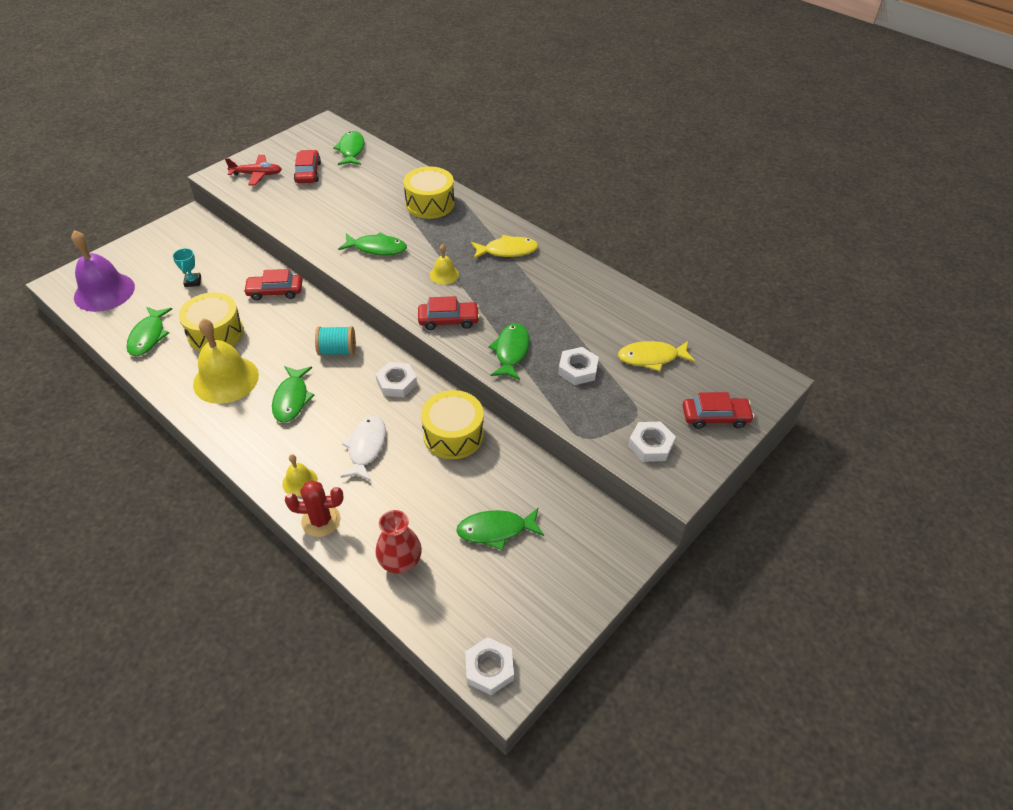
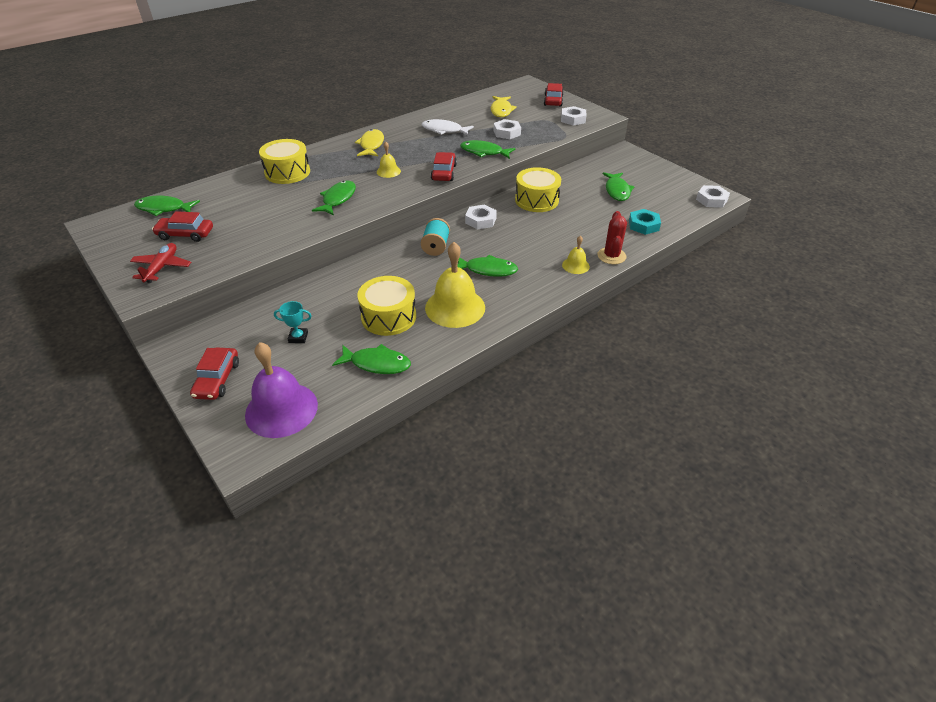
camera: 80 degrees left, 5 degrees down
red car [244,269,302,300] -> red car moved to [190,347,239,400]
white fish [341,416,386,481] -> white fish moved to [422,119,474,135]
red vase [376,510,422,574] -> turquoise nut [629,209,661,235]

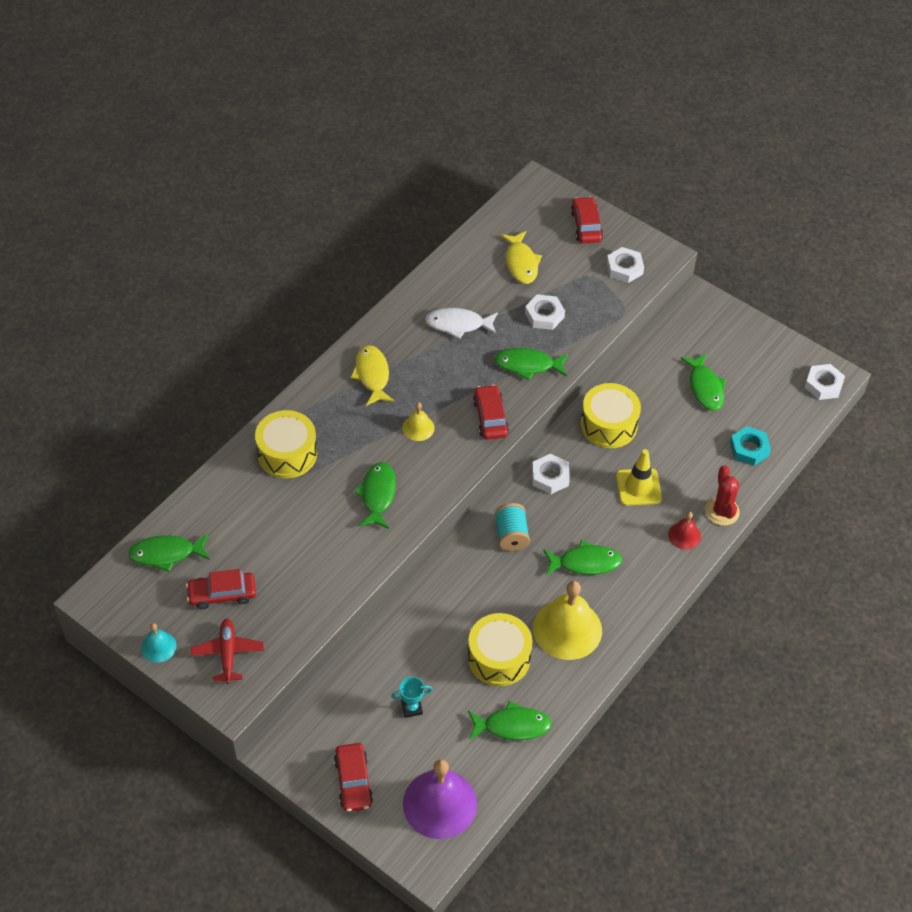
camera: 15 degrees left, 10 degrees up
yellow bell [562,236,590,274] -> red bell [668,512,701,550]
none -> turquoise bell [141,623,177,663]
none -> yellow traffic cone [616,449,662,506]

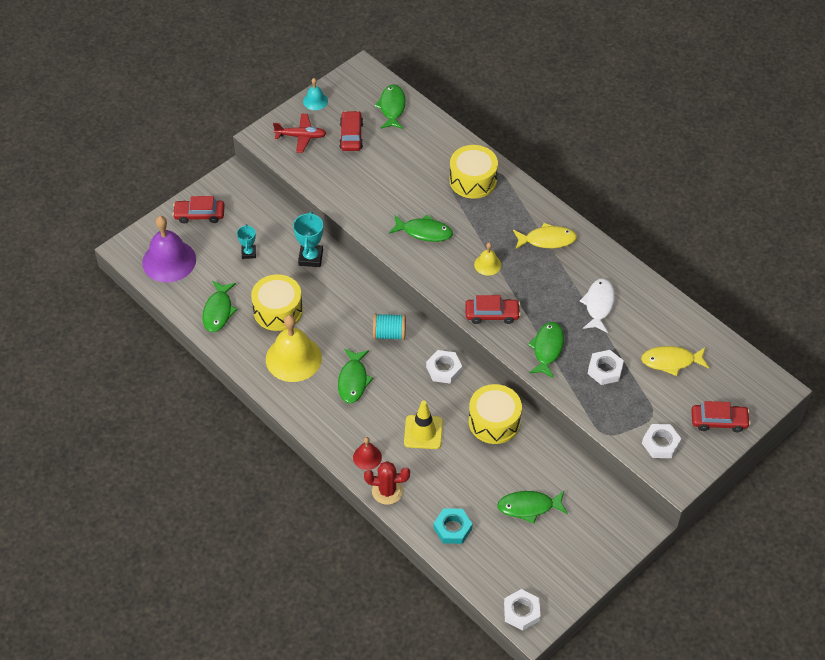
camera: 100 degrees right, 0 degrees up
none -> turquoise trophy [293,211,323,267]

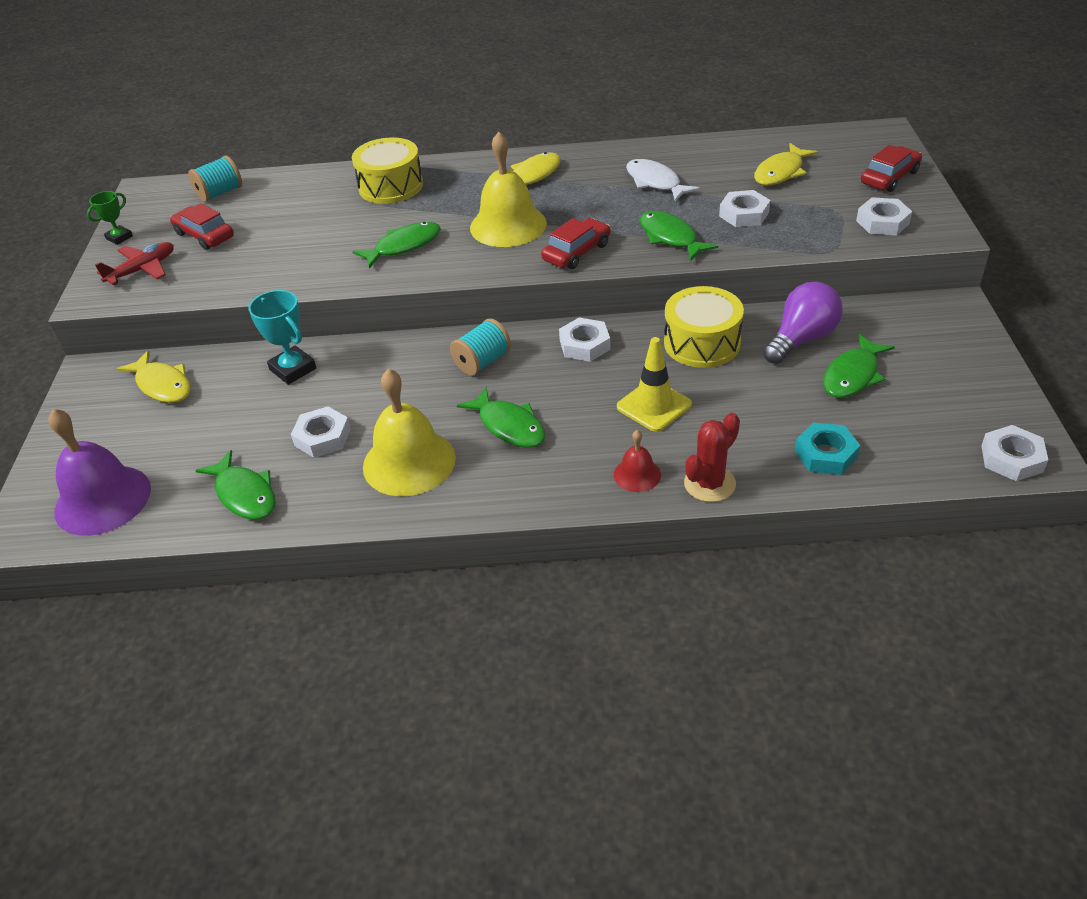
camera: 45 degrees left, 10 degrees down
red car [172,196,225,223] -> none
turquoise trophy [237,224,256,259] -> none
yellow drum [251,274,303,331] -> white nut [291,406,351,458]
turquoise bell [303,78,328,110] -> green trophy [87,191,133,245]
green fish [374,84,406,129] -> turquoise spool [188,155,242,202]
yellow bell [474,243,501,276] -> yellow bell [470,132,547,247], size x2.04
none -> yellow fish [117,351,191,403]
none -> purple light bulb [763,282,842,364]

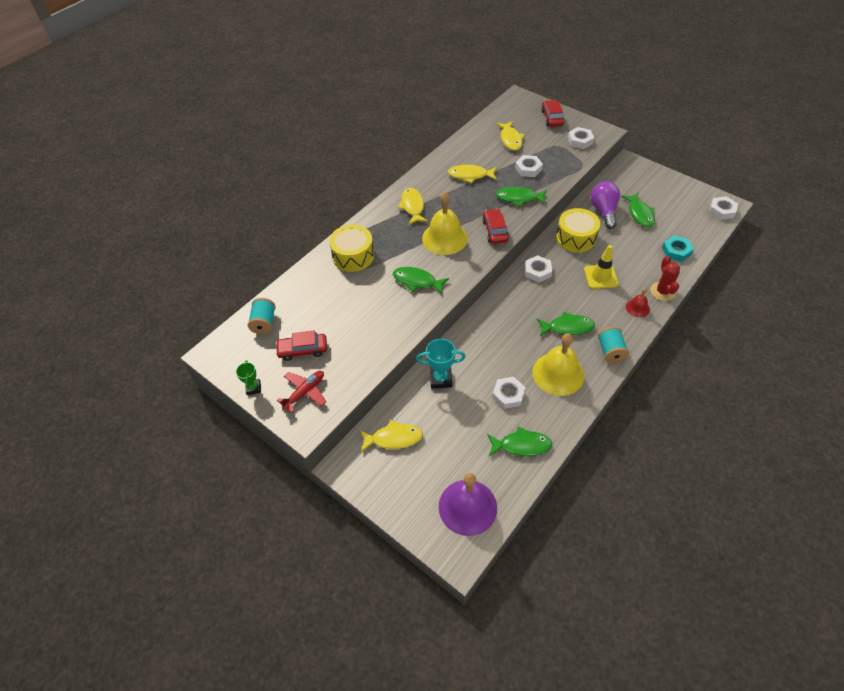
camera: 50 degrees left, 10 degrees up
red plane [95,242,174,285] -> red plane turned 45 degrees clockwise [277,371,326,413]
green fish [352,222,441,268] -> green fish turned 75 degrees counterclockwise [393,267,449,294]
turquoise spool [450,318,511,376] -> turquoise spool moved to [598,326,629,363]
white fish [626,159,700,202] -> yellow fish [448,165,497,183]

